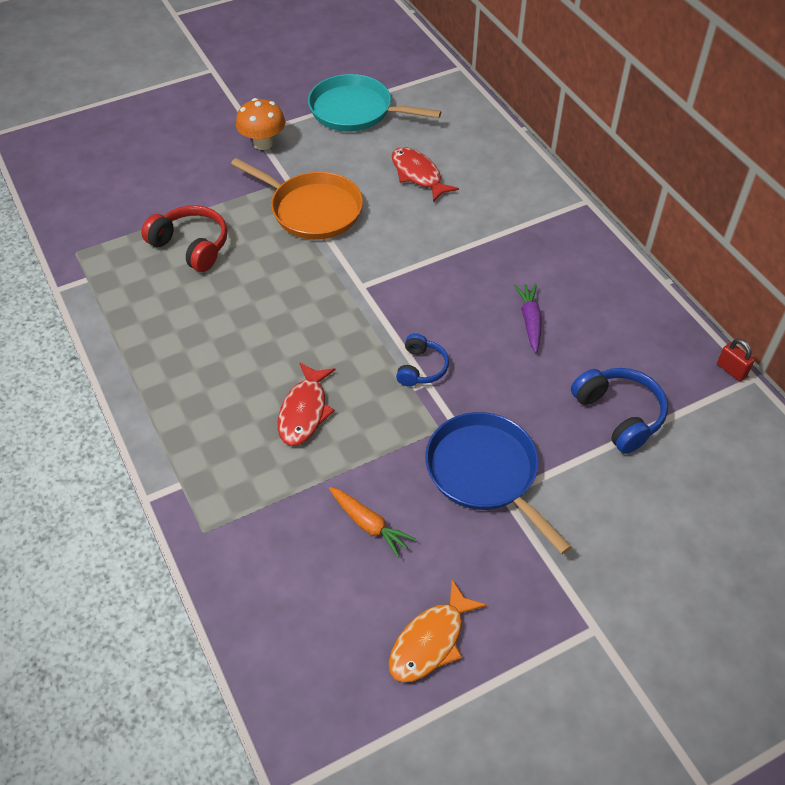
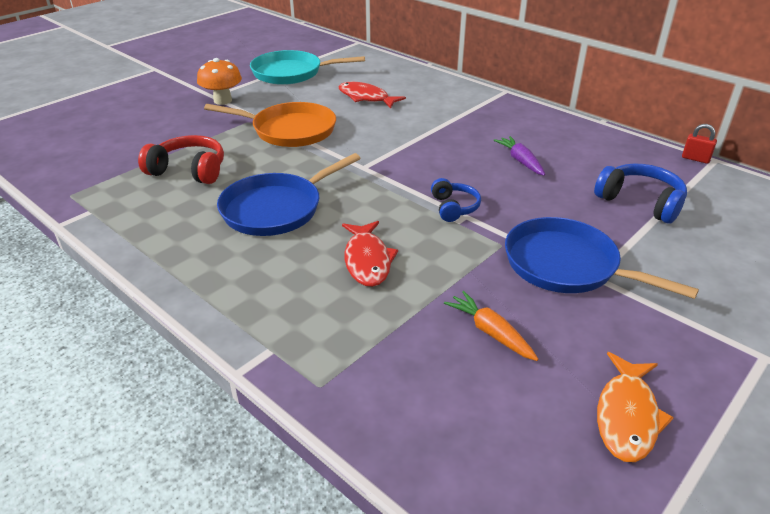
camera: 20 degrees left, 15 degrees down
orange carrot [329,487,416,558] -> orange carrot turned 150 degrees counterclockwise [444,291,539,361]
none -> blue pan [217,153,361,236]

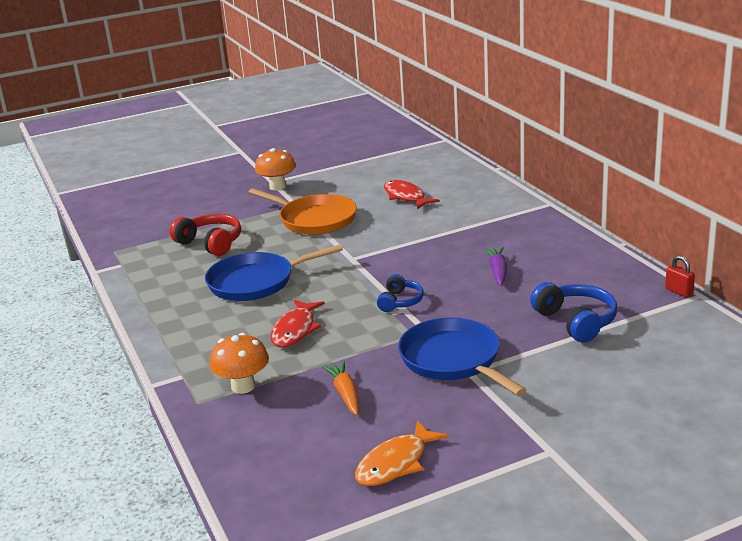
camera: 25 degrees right, 10 degrees down
turquoise pan [250,50,365,85] -> none
none -> orange mushroom [210,333,269,394]

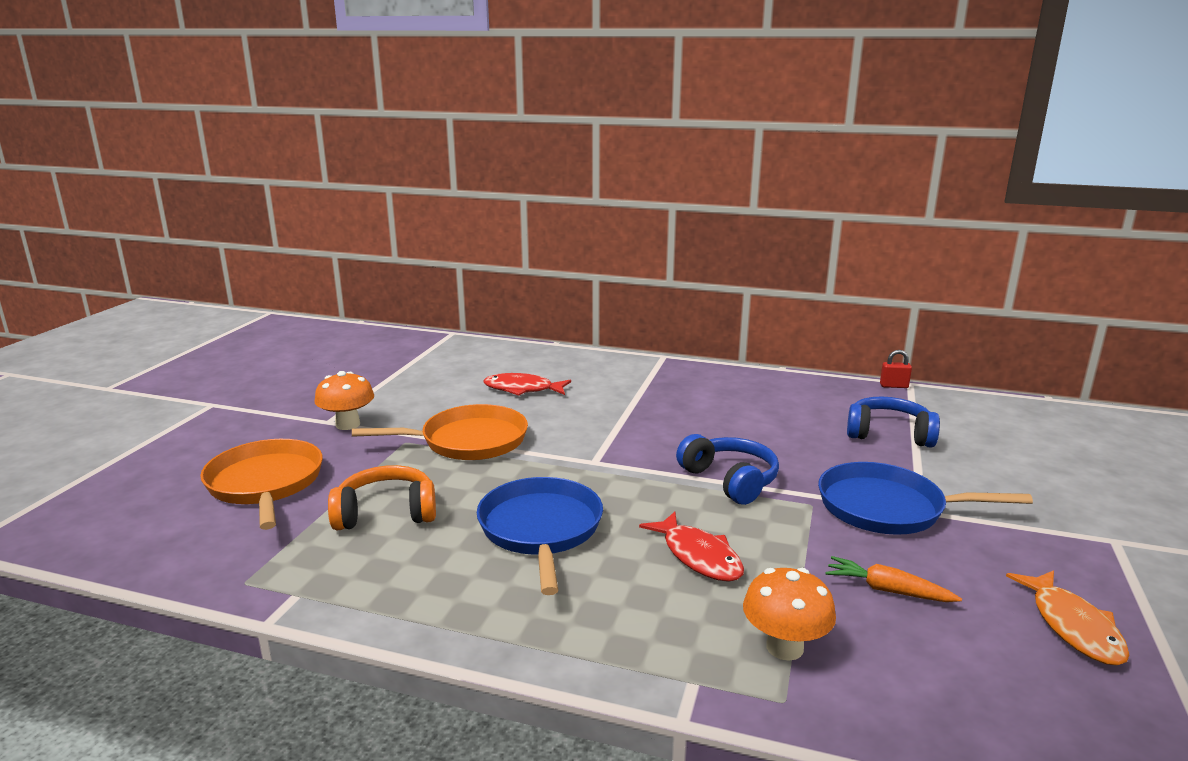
camera: 50 degrees left, 5 degrees down
red headphones [170,214,241,256] -> orange headphones [328,465,436,530]
blue pan [205,244,343,301] -> blue pan turned 150 degrees clockwise [477,477,603,595]
blue headphones [377,274,424,312] -> blue headphones [676,434,779,505], size x1.57
purple carrot [484,247,507,286] -> none
none -> orange pan [200,439,323,530]

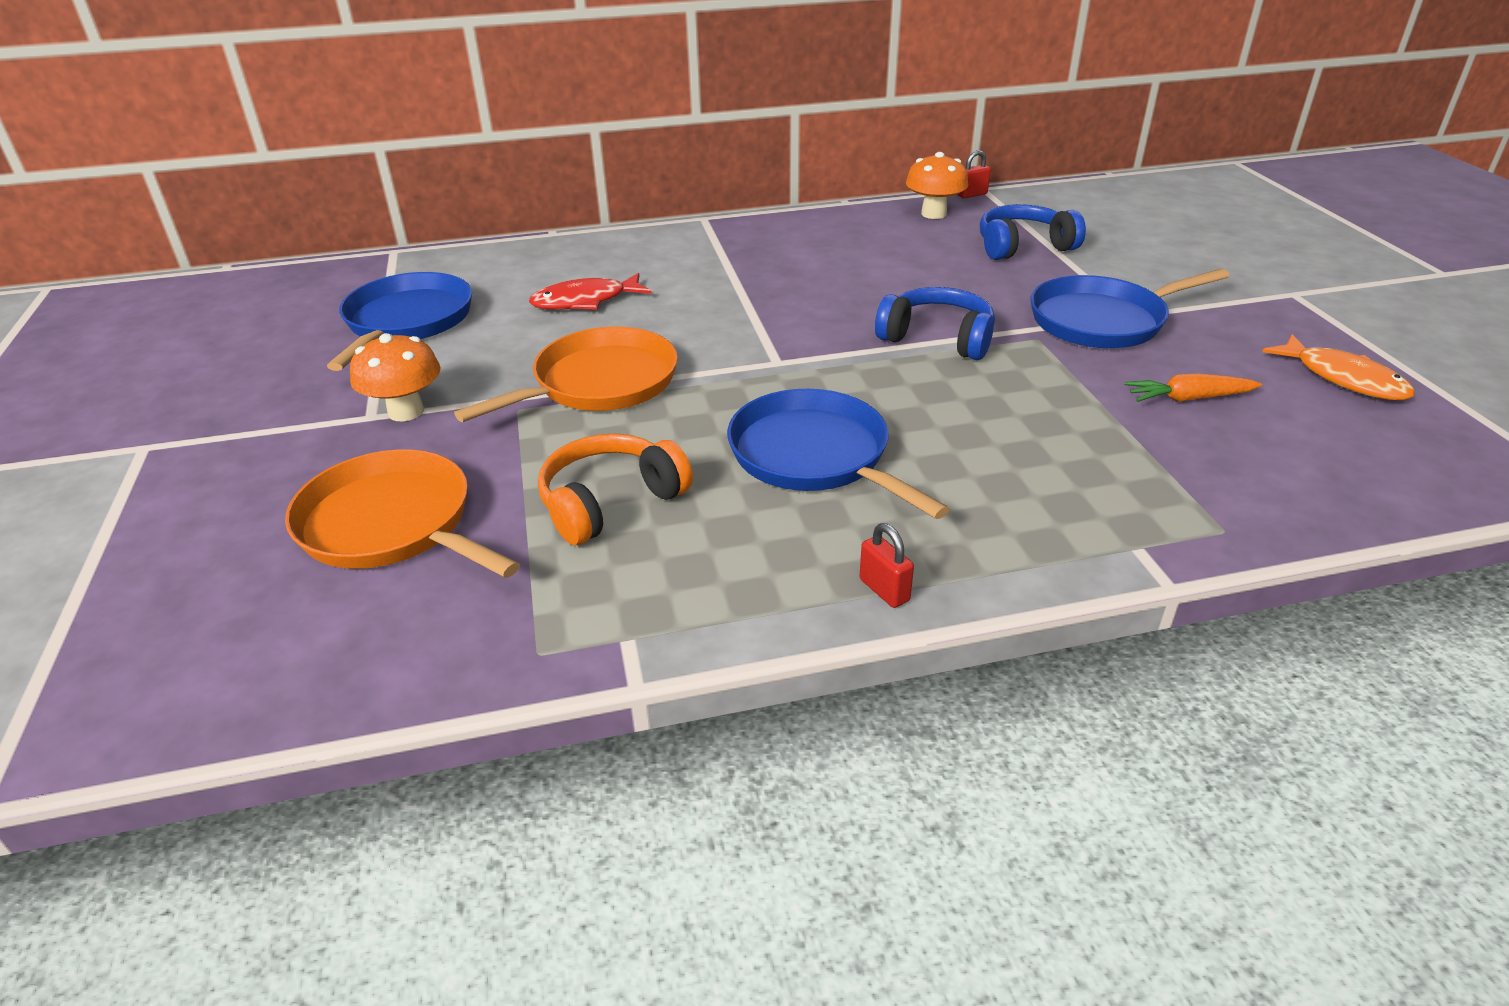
camera: 30 degrees left, 15 degrees up
red fish [639,512,744,582] -> none
orange mushroom [743,568,836,661] -> orange mushroom moved to [906,152,968,219]
none -> blue pan [327,272,472,371]
none -> red padlock [859,523,914,608]

